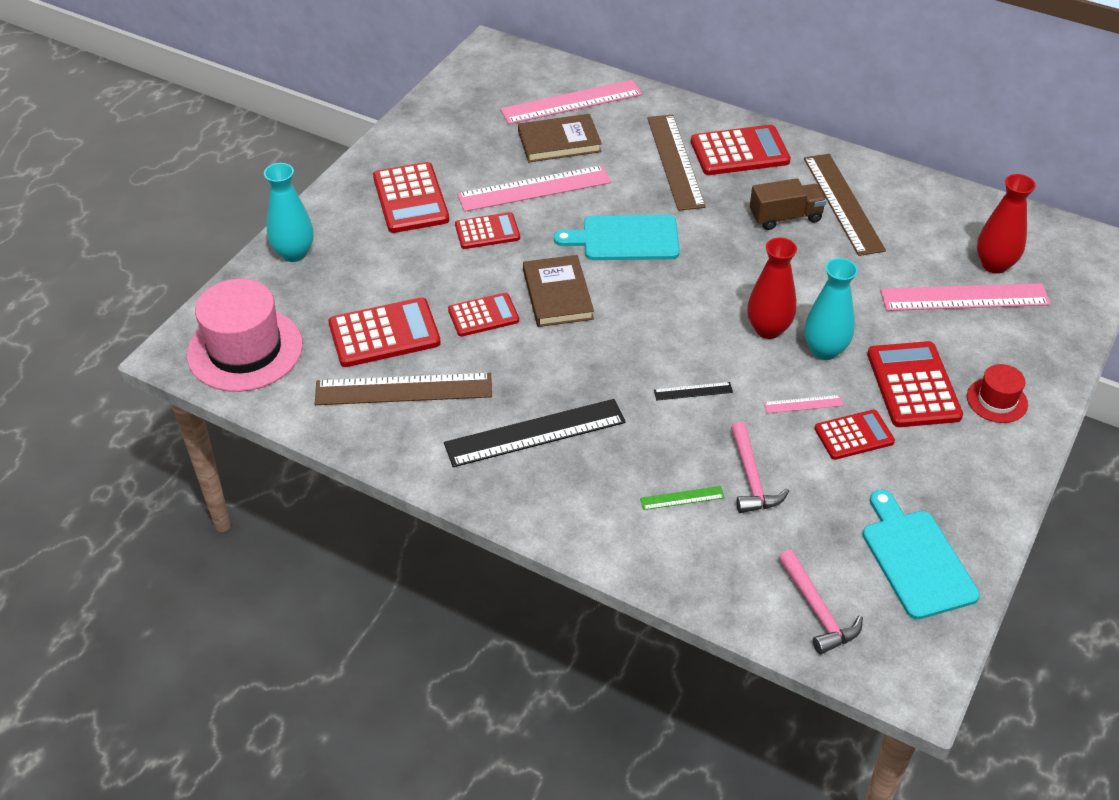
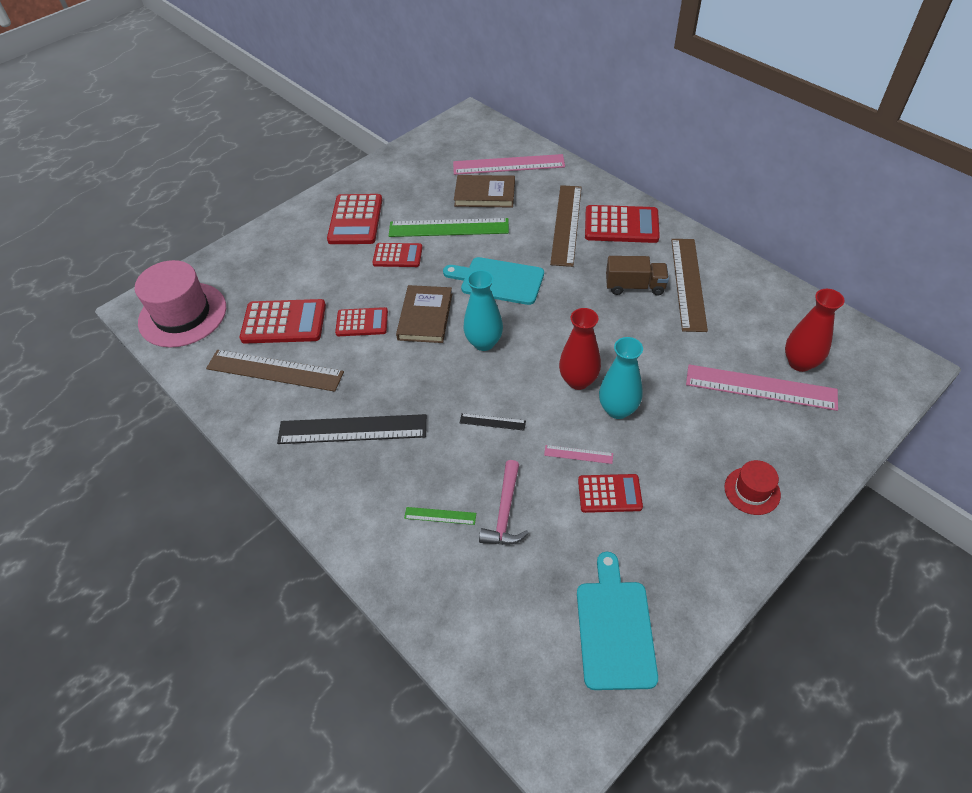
camera: 20 degrees right, 5 degrees up
turquoise vase [264,163,313,262] -> turquoise vase moved to [464,270,503,351]
pink ruler [457,165,611,212] -> green ruler [389,218,509,237]
pink hammer [779,550,863,654] -> none
red calculator [867,341,963,427] -> none

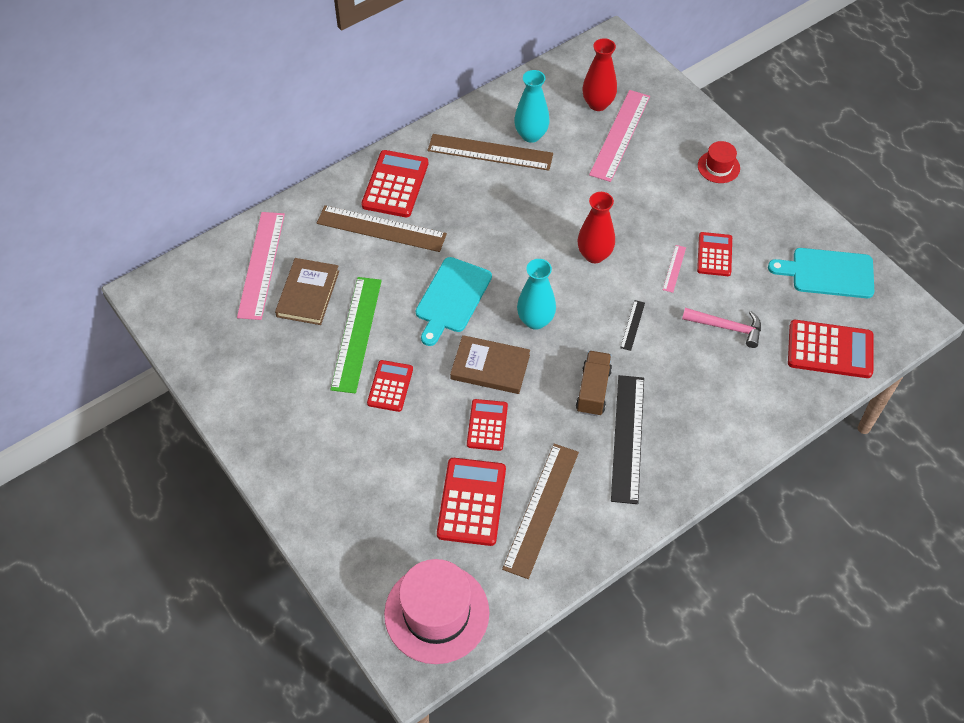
camera: 85 degrees left, 5 degrees up
red calculator [327,194,382,244] -> red calculator moved to [788,320,873,378]
green ruler [404,507,476,525] -> none
turquoise vase [599,337,643,419] -> turquoise vase moved to [514,70,550,143]
brown truck [606,256,669,296] -> brown truck moved to [576,351,612,416]

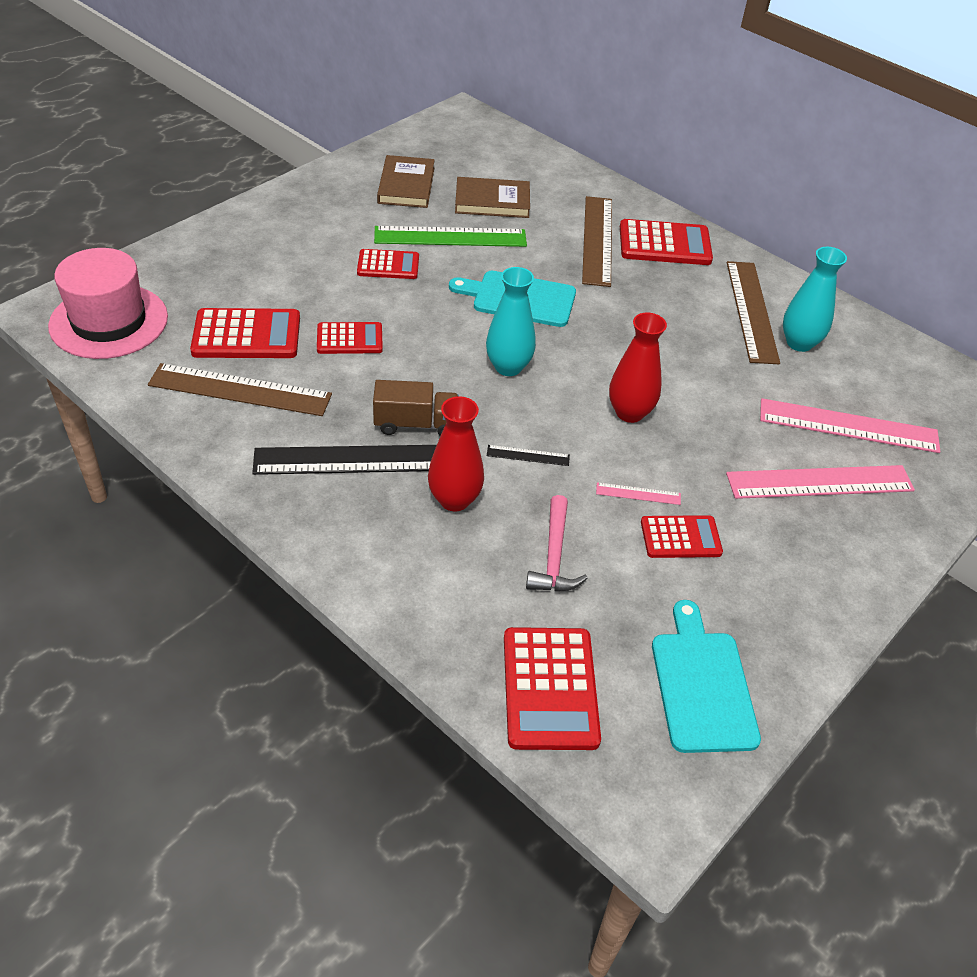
camera: 75 degrees right, 10 degrees down
pink ruler [237,212,285,320] -> pink ruler moved to [726,465,915,499]
brown book [450,335,530,394] -> brown book moved to [377,155,435,208]
red vase [582,38,617,111] -> red vase moved to [428,396,484,511]
red hat [698,141,740,183] -> none

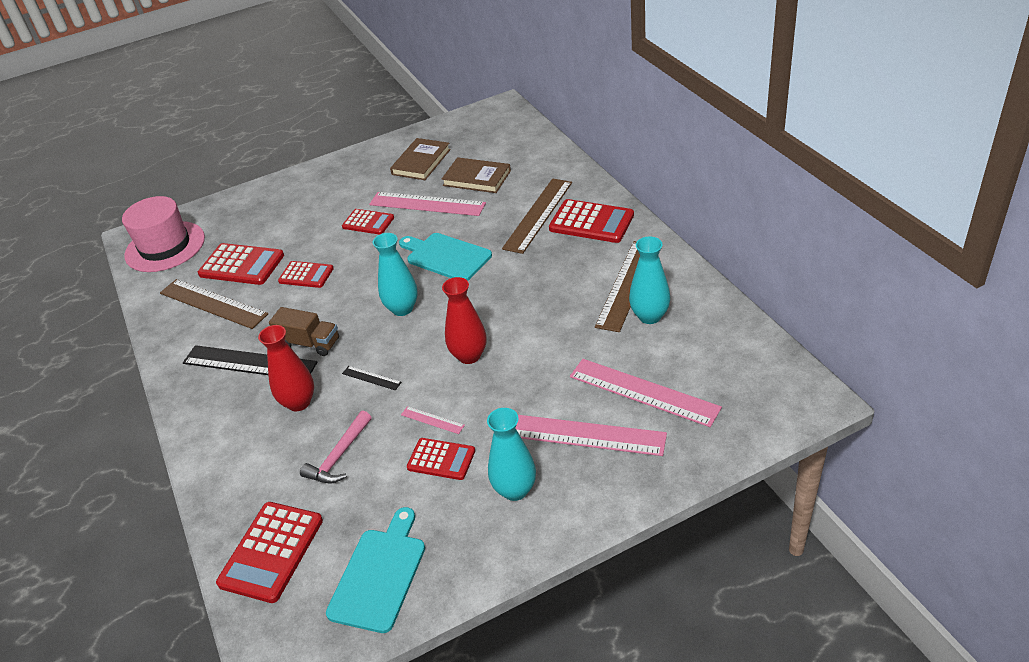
camera: 30 degrees right, 5 degrees down
green ruler [374,226,527,247] -> pink ruler [369,192,486,216]
none -> turquoise vase [487,408,536,501]

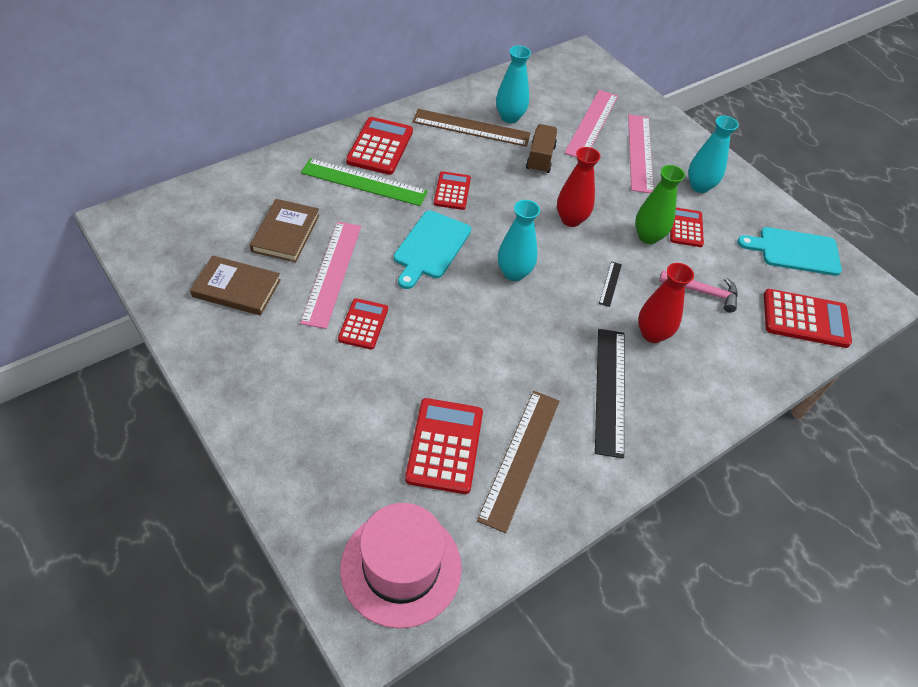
camera: 110 degrees left, 10 degrees up
brown truck [269,307,339,356] -> brown truck moved to [526,124,557,174]
red calculator [278,261,334,288] -> red calculator moved to [434,171,471,210]
pink ruler [401,406,465,434] -> green vase [635,165,685,244]
brown ruler [502,178,572,254] -> green ruler [301,158,428,206]

